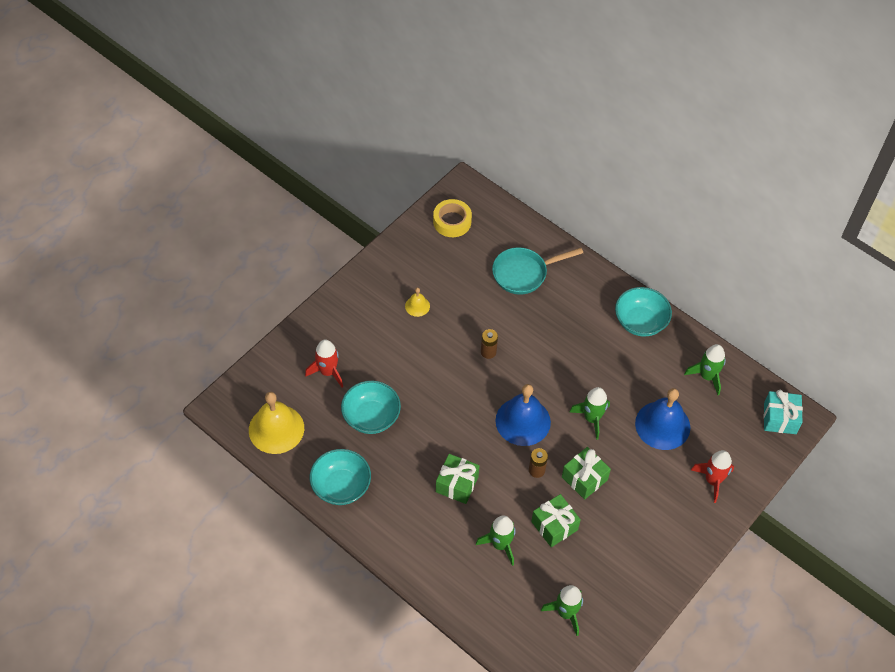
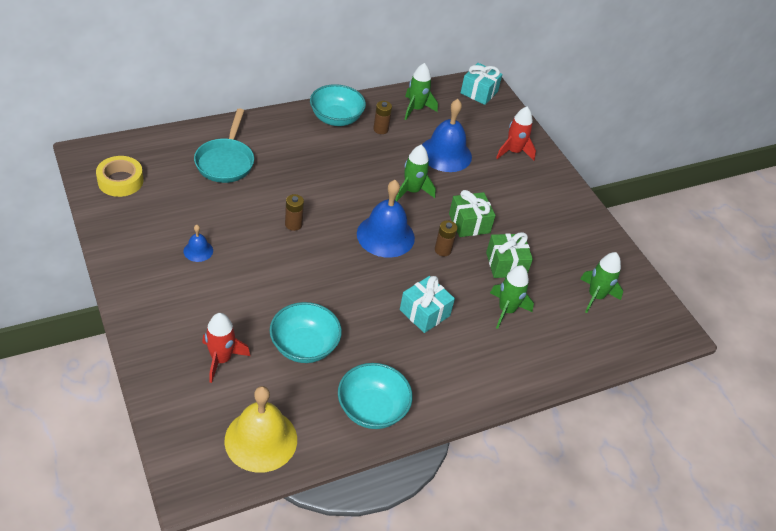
camera: 70 degrees left, 10 degrees down
yellow bell [405,288,430,317] -> blue bell [184,225,213,262]
green gift [436,454,479,504] -> turquoise gift [400,276,455,333]
none -> brown battery [373,101,392,134]

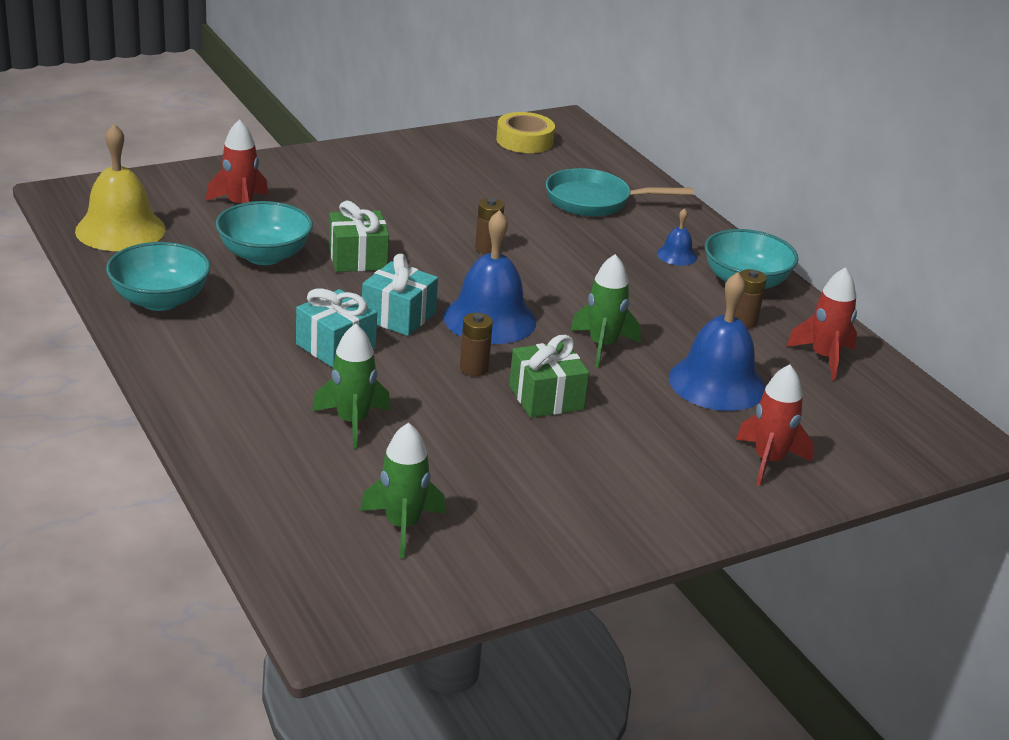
camera: 90 degrees right, 15 degrees down
blue bell [184,225,213,262] -> blue bell moved to [657,208,697,266]
green rocket [404,63,438,120] -> red rocket [786,267,857,380]
turquoise gift [461,63,502,105] -> turquoise gift moved to [362,254,438,336]
green gift [486,232,533,278] -> green gift moved to [329,200,389,272]

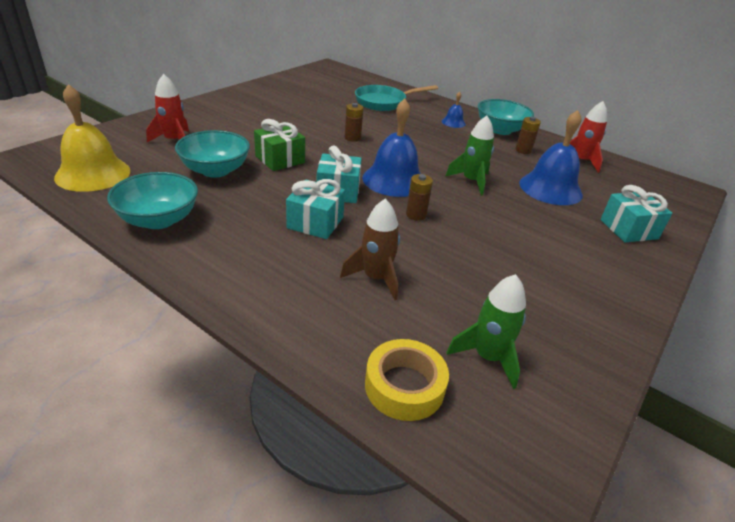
camera: 25 degrees left, 5 degrees up
green rocket [312,324,391,449] -> brown rocket [340,199,400,300]
yellow tape [496,112,555,153] -> yellow tape moved to [365,339,449,421]
green gift [509,335,589,418] -> none
red rocket [736,364,814,486] -> turquoise gift [600,185,672,242]

